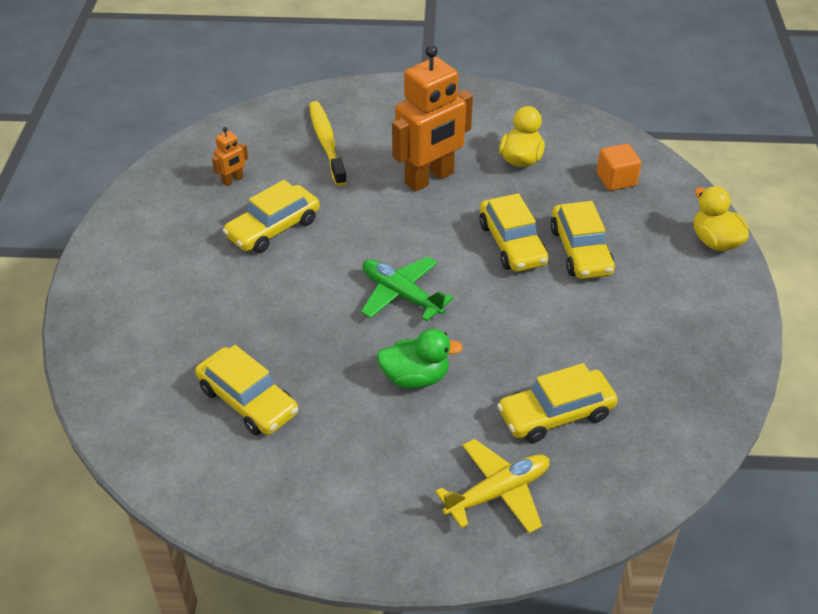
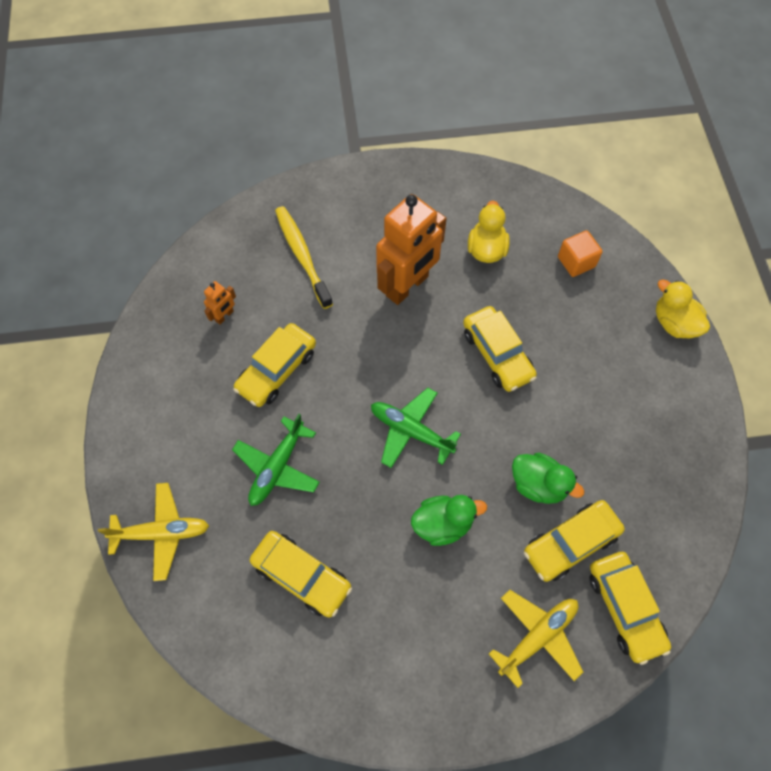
camera: 10 degrees left, 20 degrees up
yellow car [550,201,615,279] -> yellow car moved to [589,552,671,665]
none -> yellow plane [98,483,209,581]
none -> green plane [232,414,320,506]
none -> green duck [512,453,584,504]

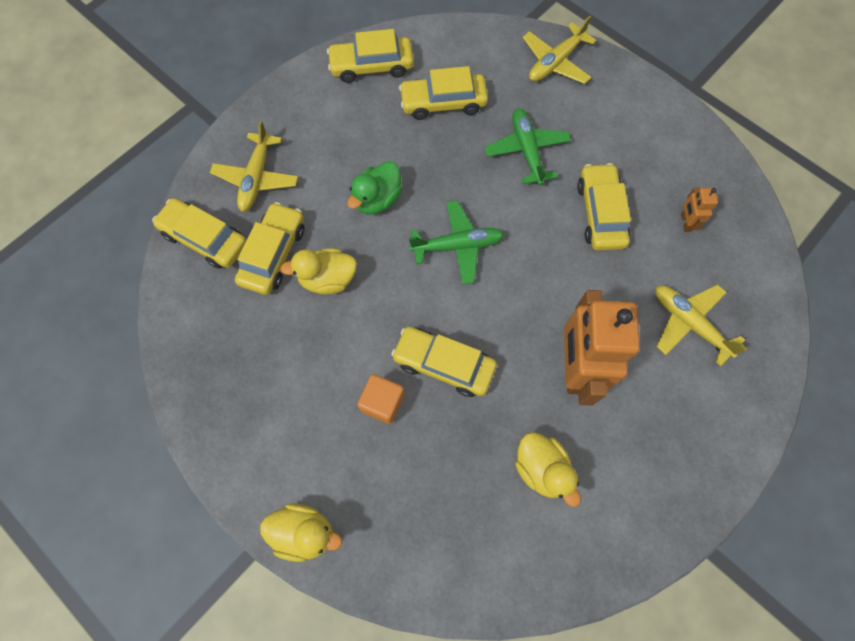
camera: 140 degrees right, 5 degrees up
yellow toothbrush [275,206,333,309] -> yellow plane [655,284,748,366]
green duck [512,453,584,504] -> yellow duck [280,248,357,295]
orange cube [558,230,603,277] -> orange cube moved to [357,374,405,424]
none -> yellow car [327,29,414,83]

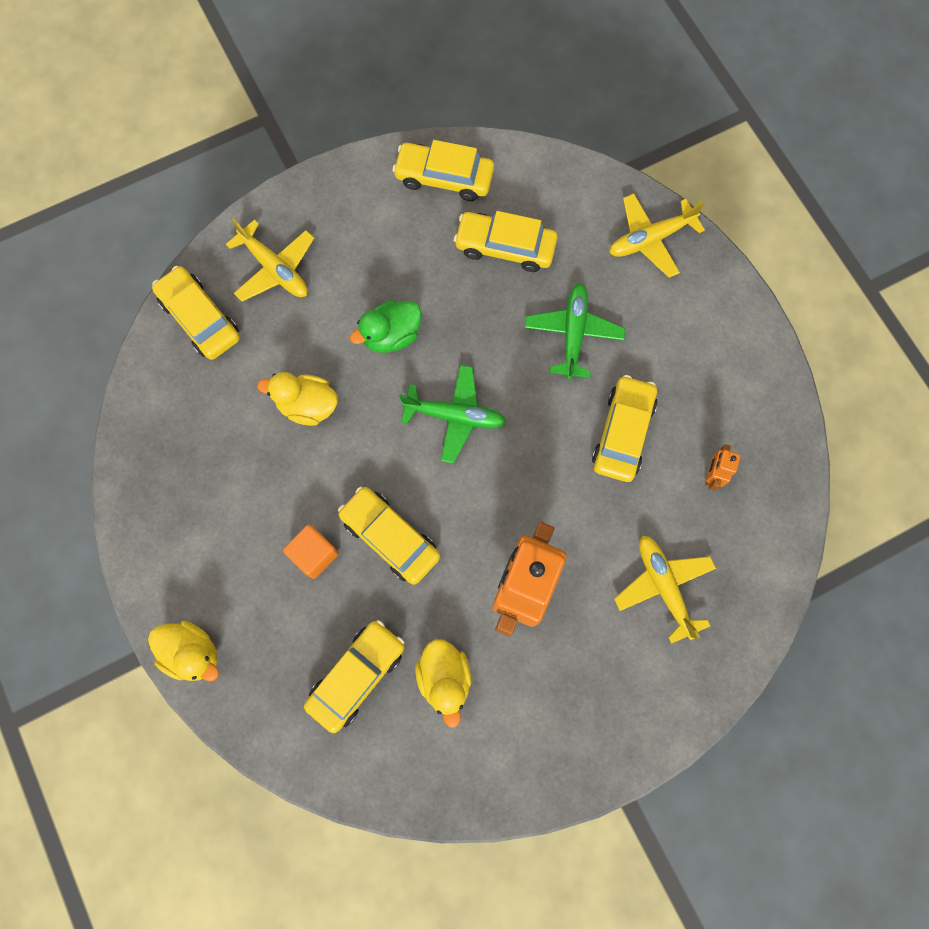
camera: 20 degrees right, 5 degrees up
yellow plane [210,121,298,212] -> yellow plane turned 75 degrees counterclockwise [226,218,314,302]
yellow car [235,202,304,295] -> yellow car moved to [304,620,405,733]

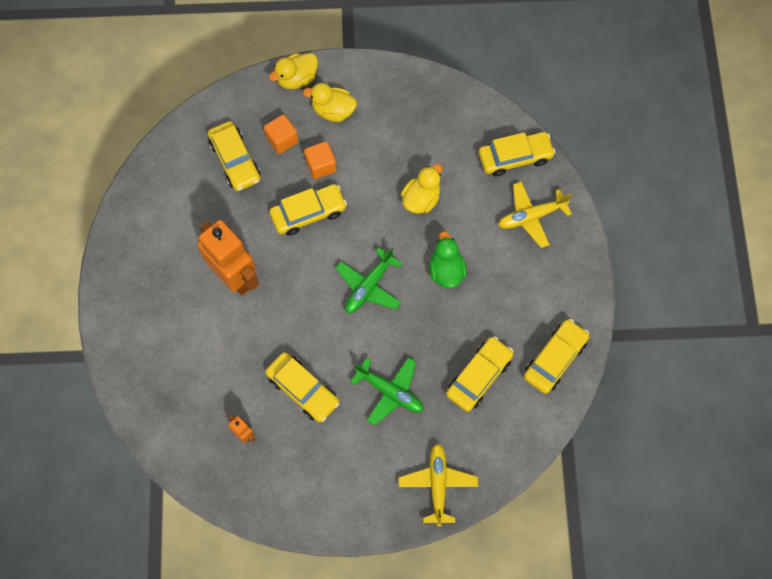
camera: 115 degrees right, 5 degrees down
yellow duck [415,639,471,728] -> yellow duck moved to [303,83,357,122]
yellow plane [614,535,716,644] -> none
none -> orange cube [264,114,299,154]

